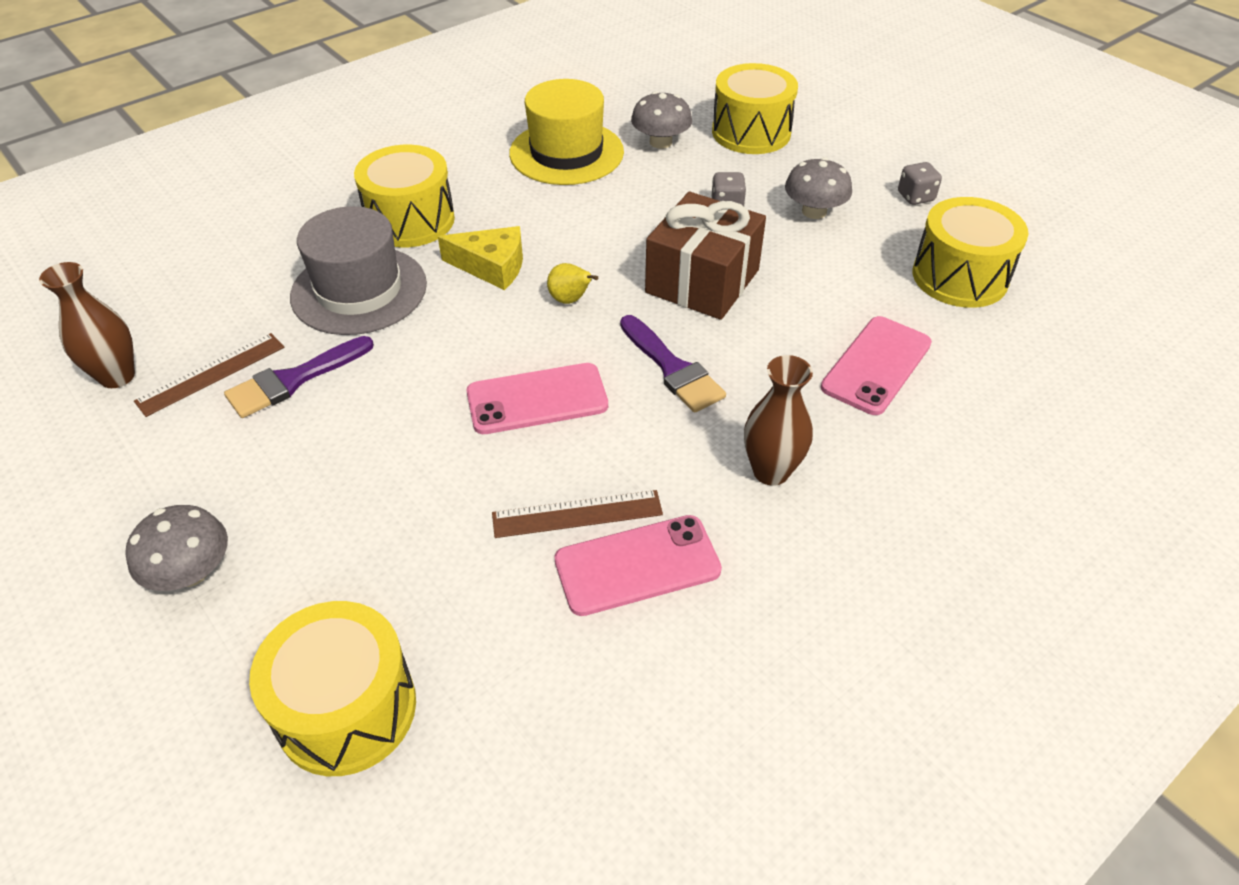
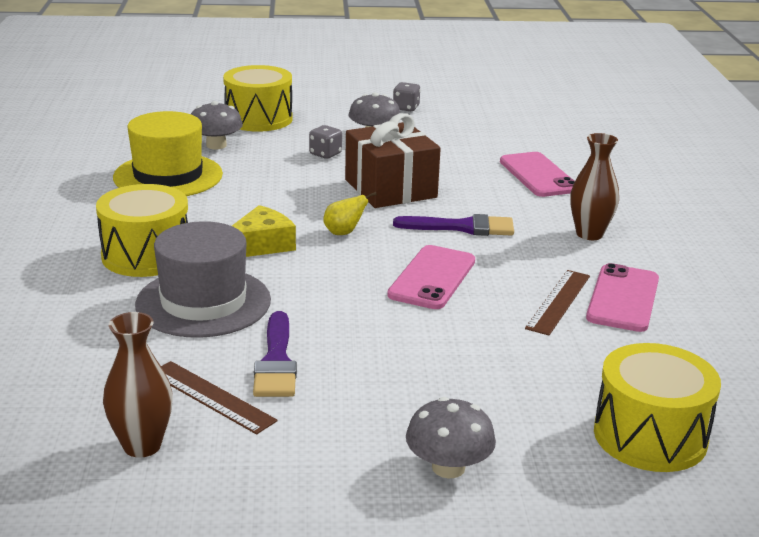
camera: 55 degrees left, 20 degrees down
brown ruler [134,333,284,417] -> brown ruler turned 45 degrees counterclockwise [161,361,277,435]
yellow drum [913,197,1028,308] -> none

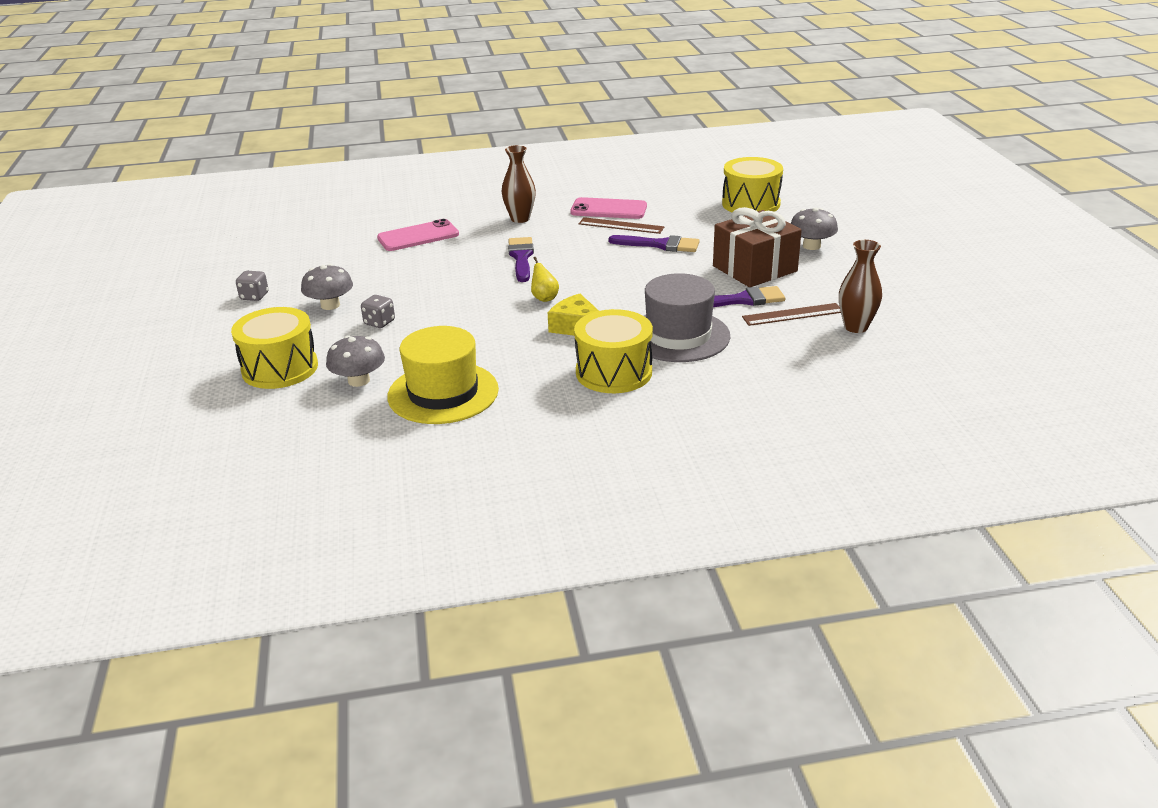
camera: 95 degrees left, 5 degrees up
brown ruler [161,361,277,435] -> brown ruler turned 45 degrees clockwise [742,303,841,326]
brown gift [345,113,441,208] -> brown gift moved to [713,207,802,287]
pink phone [387,245,475,309] -> none
none -> purple brush [609,235,700,252]

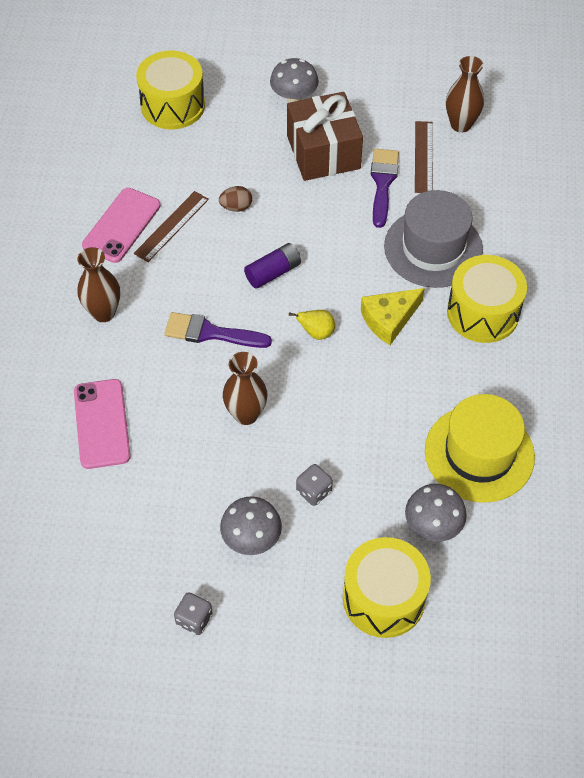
camera: 75 degrees left, 25 degrees up
purple brush [609,235,700,252] -> brown egg [219,186,252,212]
none -> brown vase [223,352,267,425]
none -> purple battery [244,243,301,289]

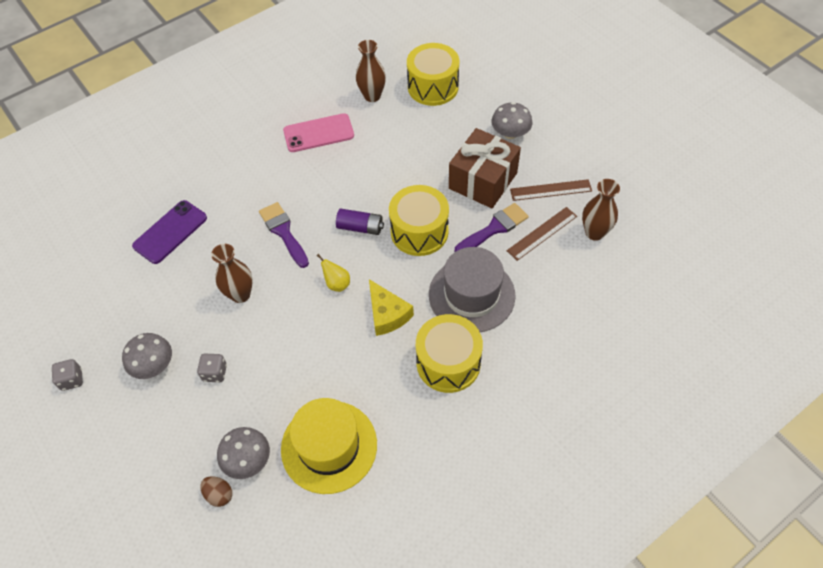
camera: 50 degrees right, 0 degrees up
pink phone [74,379,131,469] -> purple phone [132,200,207,264]
brown vase [77,247,120,322] -> brown vase moved to [356,40,386,102]
brown ruler [134,191,209,262] -> brown ruler moved to [510,179,592,201]
brown egg [219,186,252,212] -> brown egg moved to [200,476,232,507]
yellow drum [343,537,431,638] -> yellow drum moved to [389,185,449,256]
yellow cheese [361,288,425,345] -> yellow cheese turned 135 degrees counterclockwise [369,279,414,336]

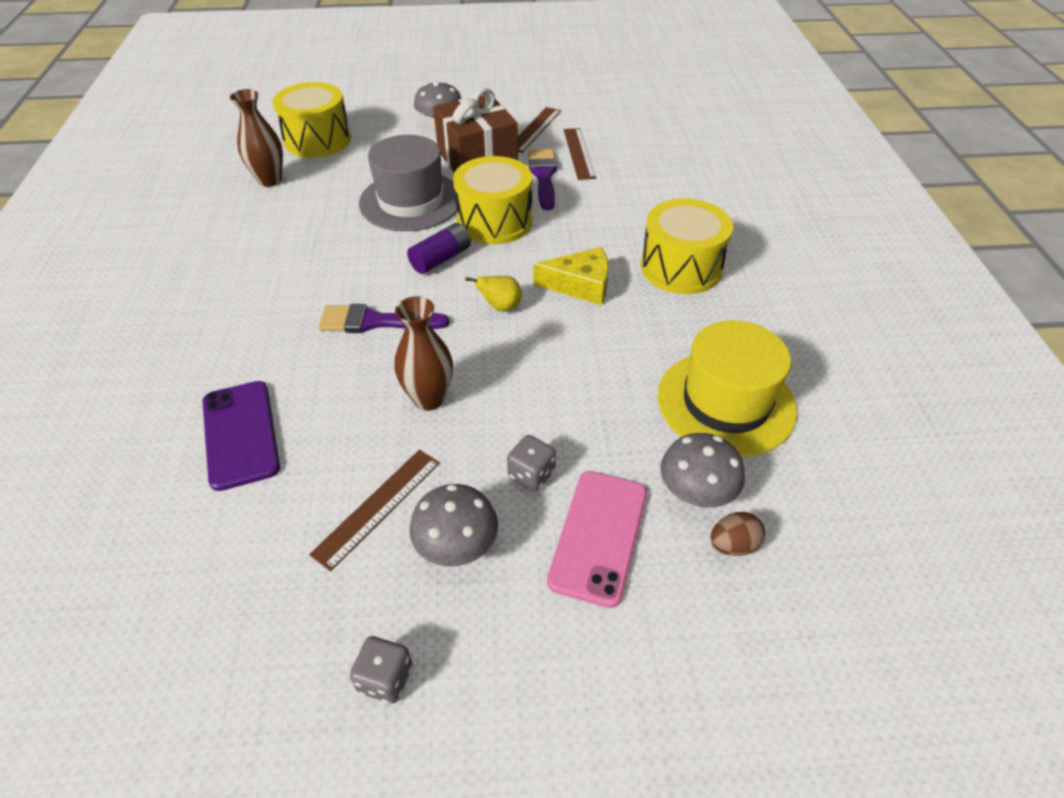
camera: 60 degrees left, 10 degrees down
pink phone [283,113,354,152] -> pink phone moved to [547,471,647,608]
grey hat [429,247,516,332] -> grey hat moved to [359,135,458,231]
brown vase [582,179,620,241] -> none
none -> brown ruler [309,450,440,571]

